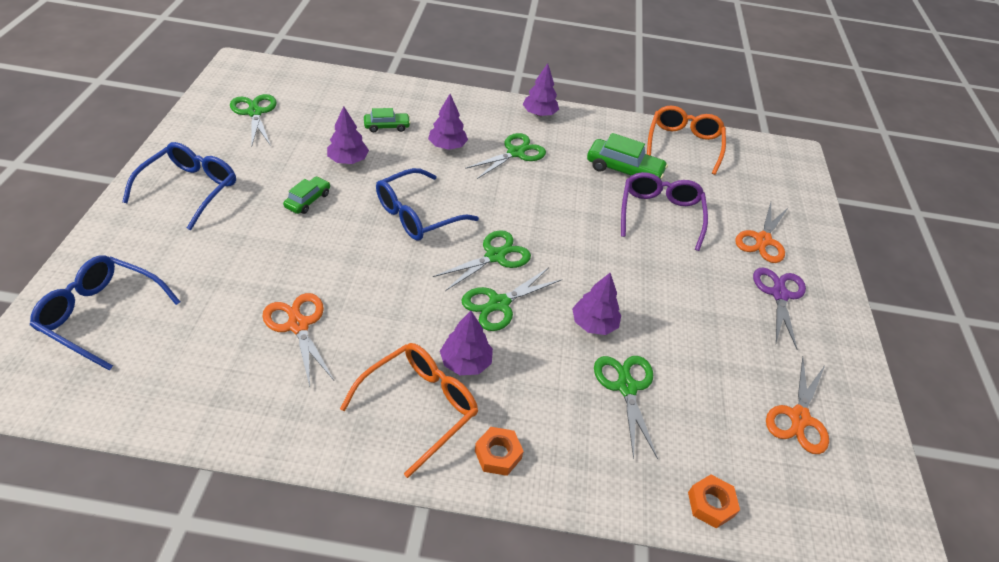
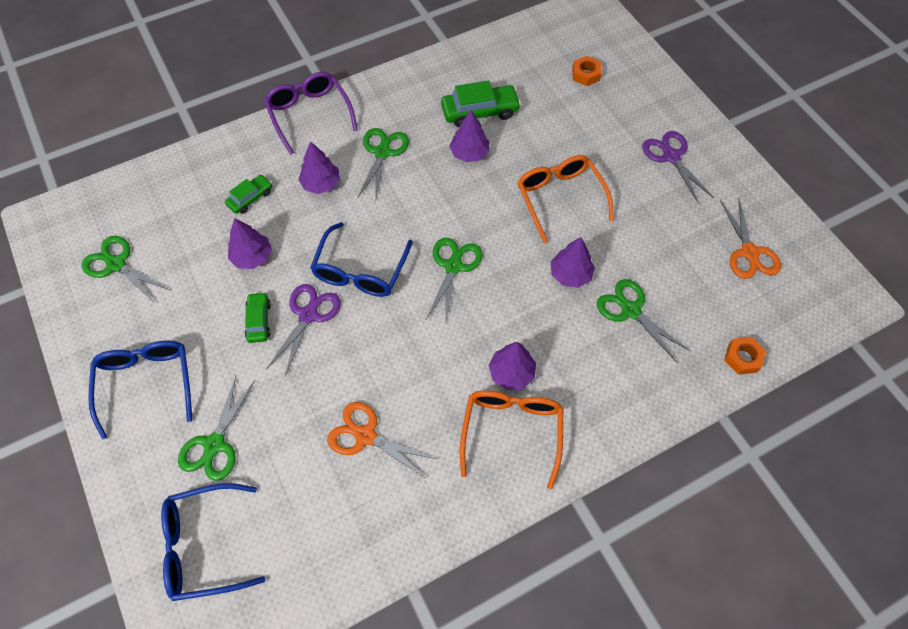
camera: 30 degrees left, 15 degrees up
green scissors [461,268,562,331] -> green scissors moved to [178,376,255,481]
orange nut [475,427,524,476] -> orange nut moved to [572,56,602,86]
purple tree [523,63,559,116] -> purple tree moved to [449,110,490,162]
purple glasses [621,172,708,251] -> purple glasses moved to [264,72,358,155]
orange glasses [647,105,726,175] -> orange glasses moved to [517,155,614,243]
orange scissors [735,203,789,263] -> none
none -> purple scissors [266,284,341,377]

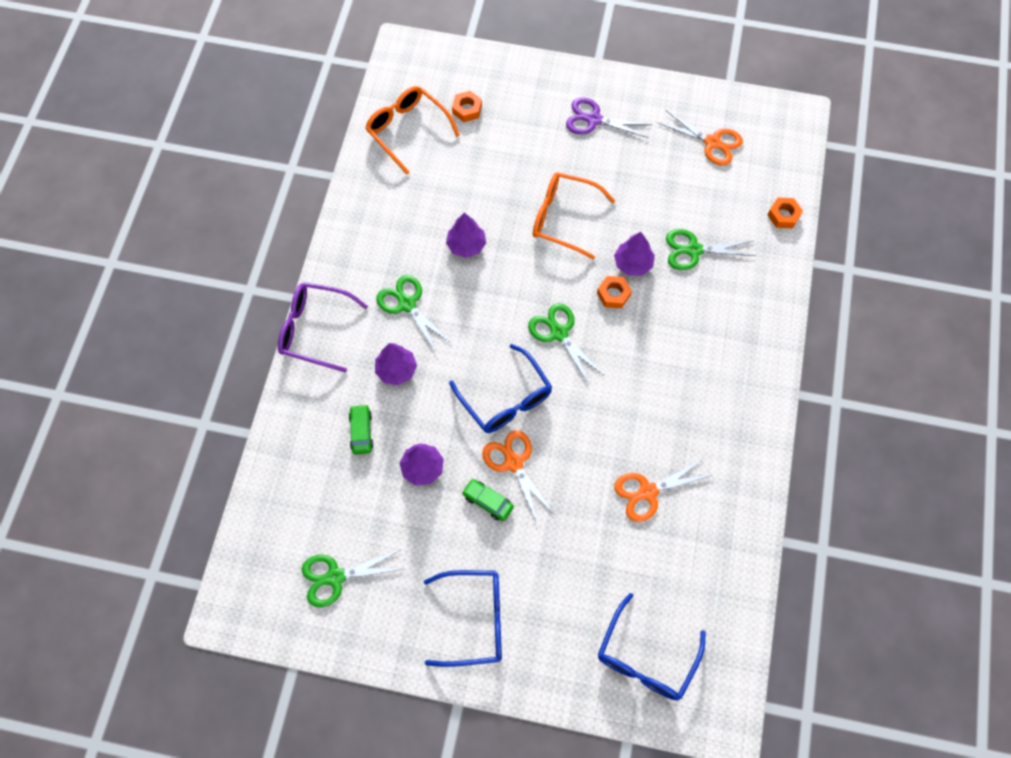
camera: 50 degrees left, 5 degrees up
blue glasses [88,341,192,440] -> blue glasses turned 150 degrees clockwise [424,570,502,667]
green scissors [178,376,255,481] -> none
purple scissors [266,284,341,377] -> orange scissors [482,430,554,522]
green car [441,80,521,127] -> none
orange glasses [460,390,563,489] -> orange glasses moved to [365,86,460,174]
purple tree [489,342,536,390] -> none
none -> orange nut [597,276,632,308]

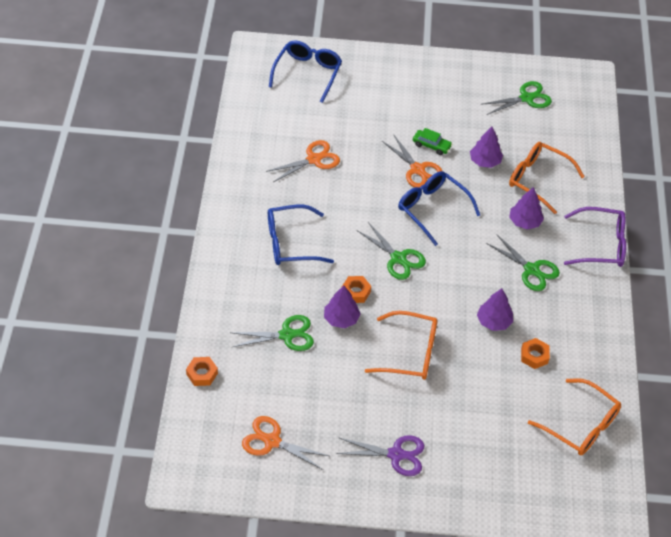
camera: 170 degrees right, 15 degrees down
green car [349,404,374,454] -> orange glasses [509,142,585,214]
blue glasses [424,570,502,667] -> blue glasses moved to [268,205,334,265]
orange nut [452,91,482,122] -> orange nut moved to [521,338,550,369]

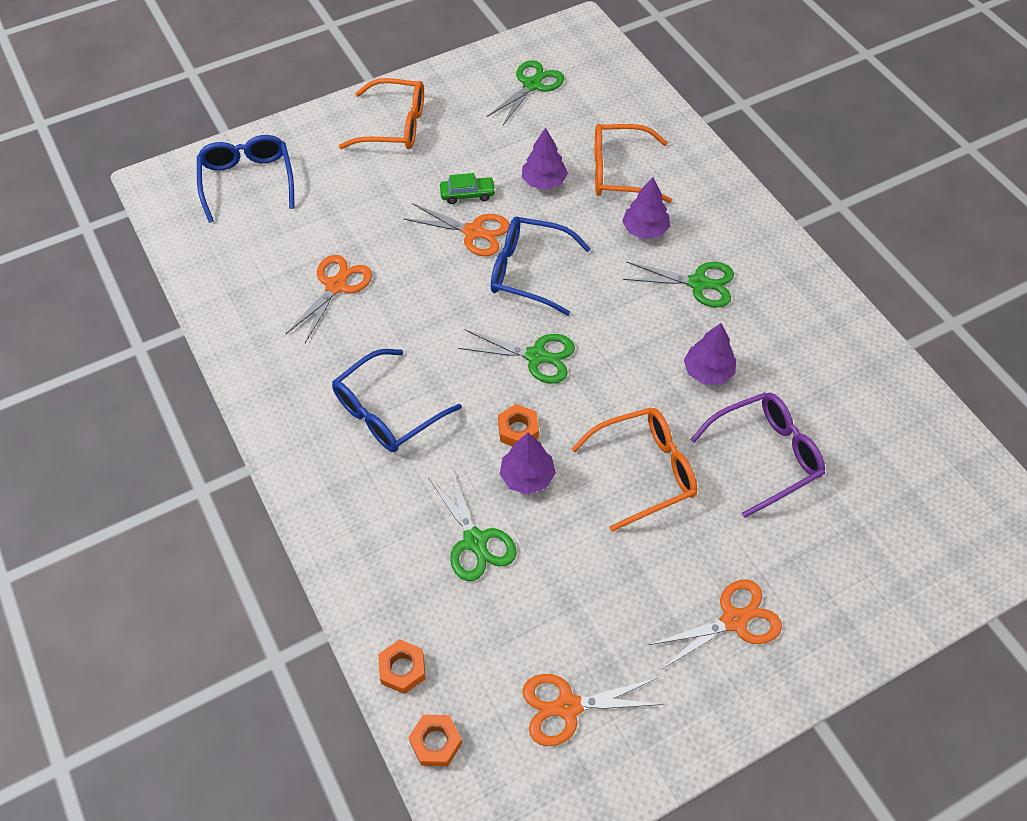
camera: 30 degrees left, 5 degrees up
green scissors [231,315,314,351] -> green scissors turned 105 degrees clockwise [428,467,517,581]
purple scissors [336,435,424,476] -> orange scissors [649,579,782,669]
orange nut [521,338,550,369] -> orange nut moved to [408,715,462,766]
orange glasses [528,378,621,456] -> orange glasses moved to [339,78,424,149]
purple glasses [564,207,626,267] -> purple glasses moved to [690,392,825,518]

